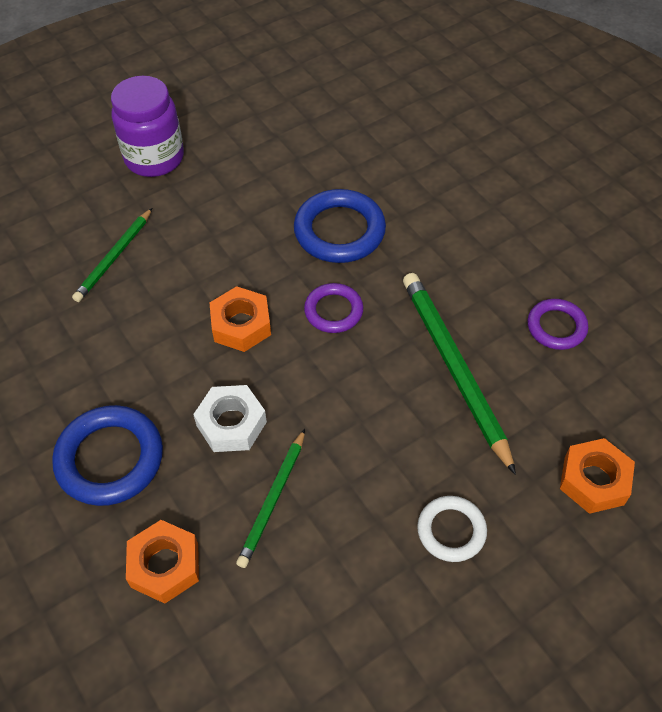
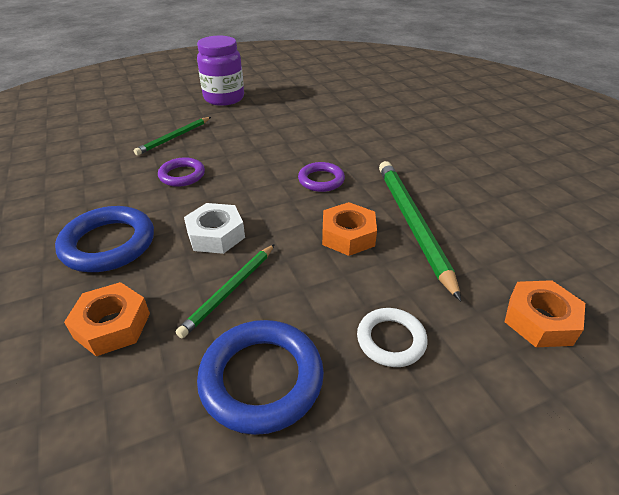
camera: 10 degrees right, 15 degrees down
orange nut [210,286,271,352] -> orange nut moved to [322,202,377,256]
blue ring [294,189,386,263] -> blue ring moved to [197,320,324,435]
purple ring [528,299,588,350] -> purple ring moved to [158,157,205,187]

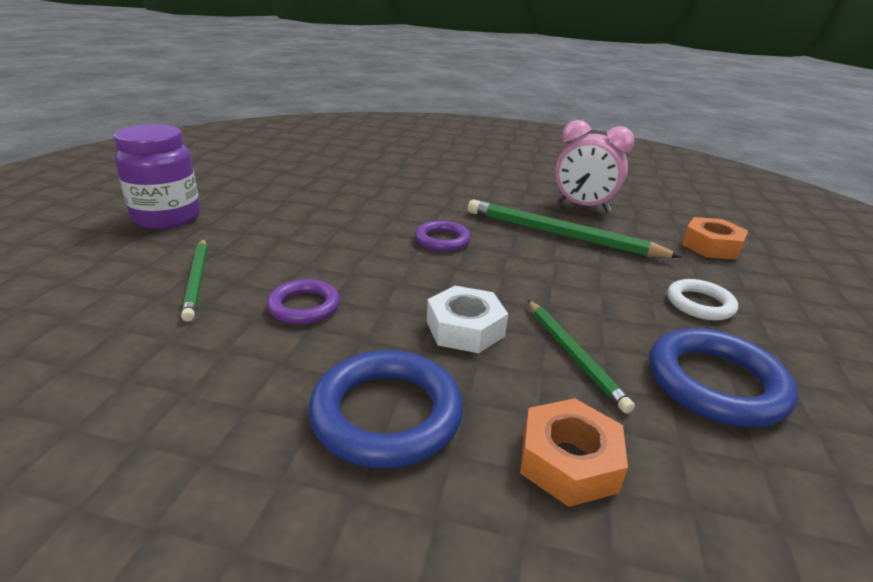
camera: 55 degrees left, 10 degrees down
orange nut [322,202,377,256] -> none
none -> pink clock [555,120,635,212]

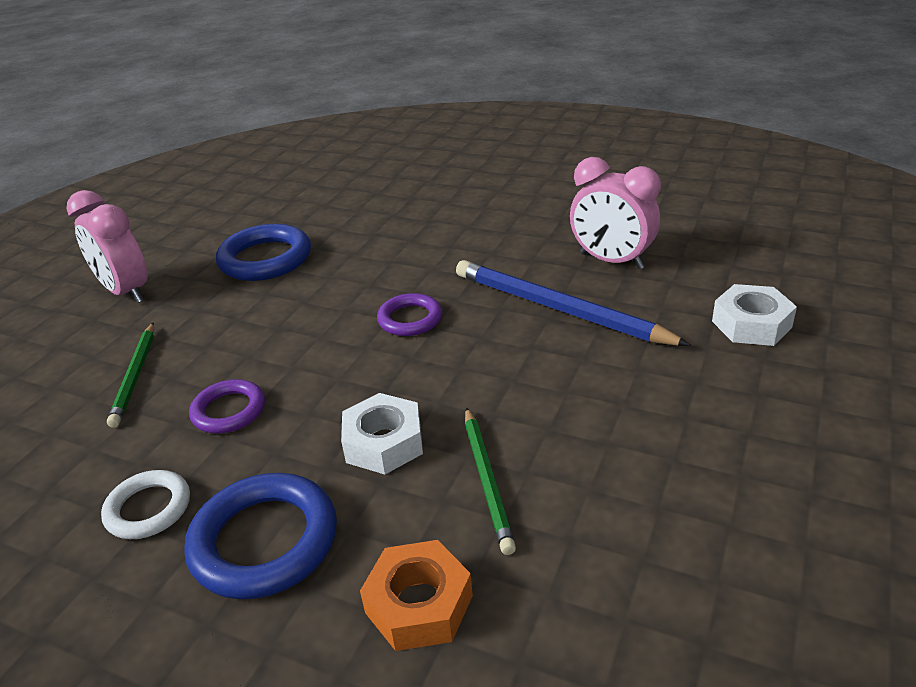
camera: 15 degrees right, 5 degrees up
purple jar [114,124,201,229] -> pink clock [66,190,148,303]
green pencil [468,200,682,258] -> blue pencil [456,260,691,346]
blue ring [649,328,798,427] -> blue ring moved to [216,224,311,281]
white ring [667,279,738,321] -> white ring moved to [101,470,190,539]
orange nut [682,217,748,260] -> white nut [712,284,797,346]

